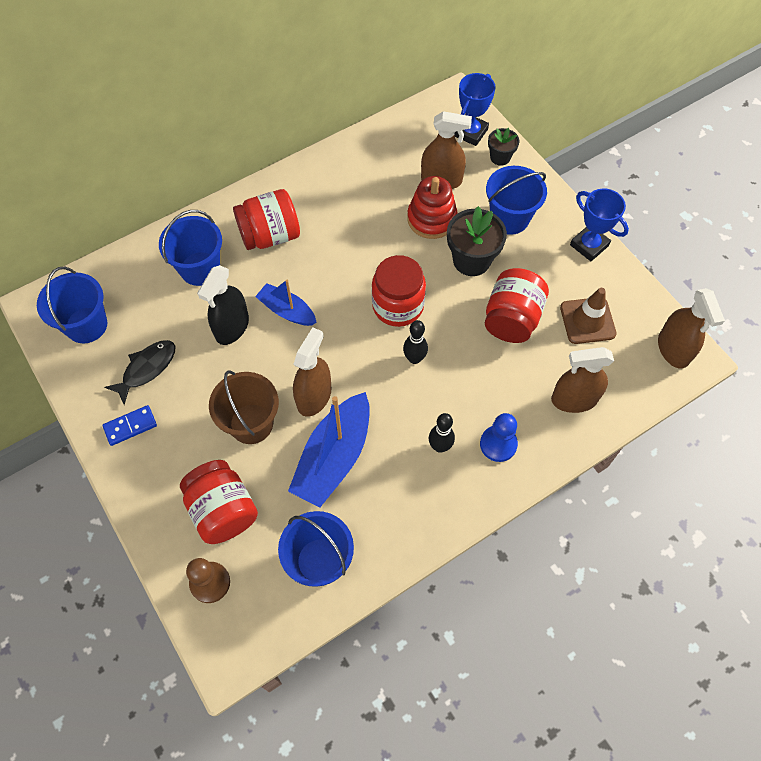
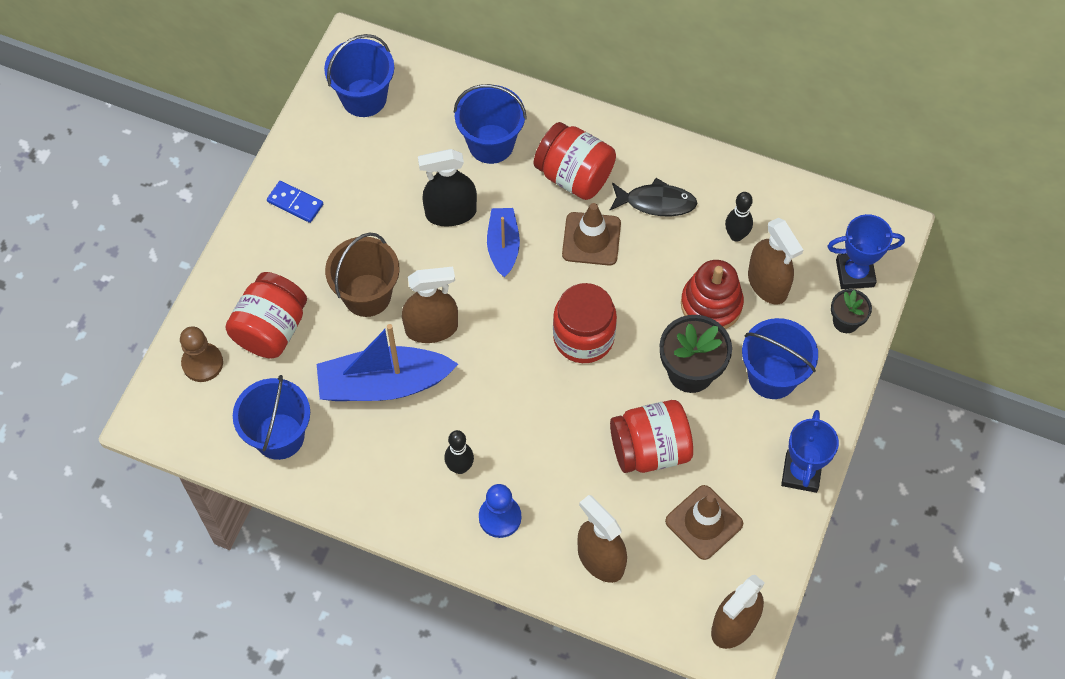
camera: 55 degrees right, 0 degrees up
black fish [105,340,175,405] -> black fish moved to [610,178,698,216]
black bowling pin [403,320,428,364] -> black bowling pin moved to [725,192,753,242]
none -> brown traffic cone [562,203,621,266]

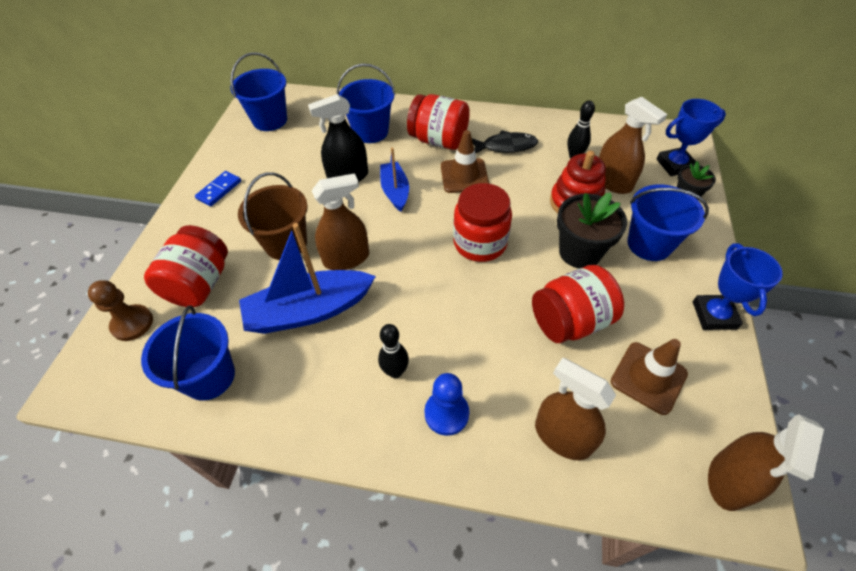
camera: 10 degrees left, 10 degrees down
blue domino [267,181,323,223] -> blue domino turned 75 degrees counterclockwise [195,171,241,206]

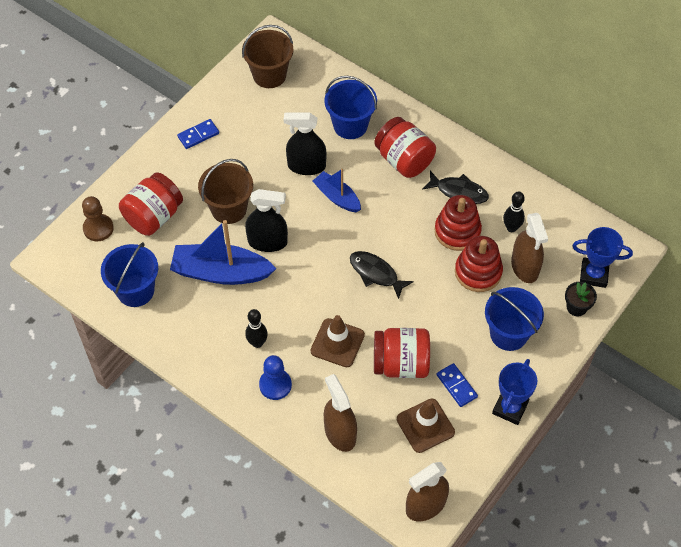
camera: 25 degrees right, 5 degrees up
blue bucket [230,52,287,131] -> brown bucket [242,25,293,88]
brown spray bottle [312,173,369,270] -> black spray bottle [245,189,288,252]
blue boat [380,148,409,212] -> blue boat turned 60 degrees counterclockwise [313,169,361,212]
brown traffic cone [441,130,489,193] -> brown traffic cone moved to [311,315,365,367]
red jar [453,183,512,262] -> black fish [350,251,414,299]
black flower pot [557,192,627,268] -> none
none -> red stacking toy [434,195,482,251]
none -> blue domino [437,363,478,407]

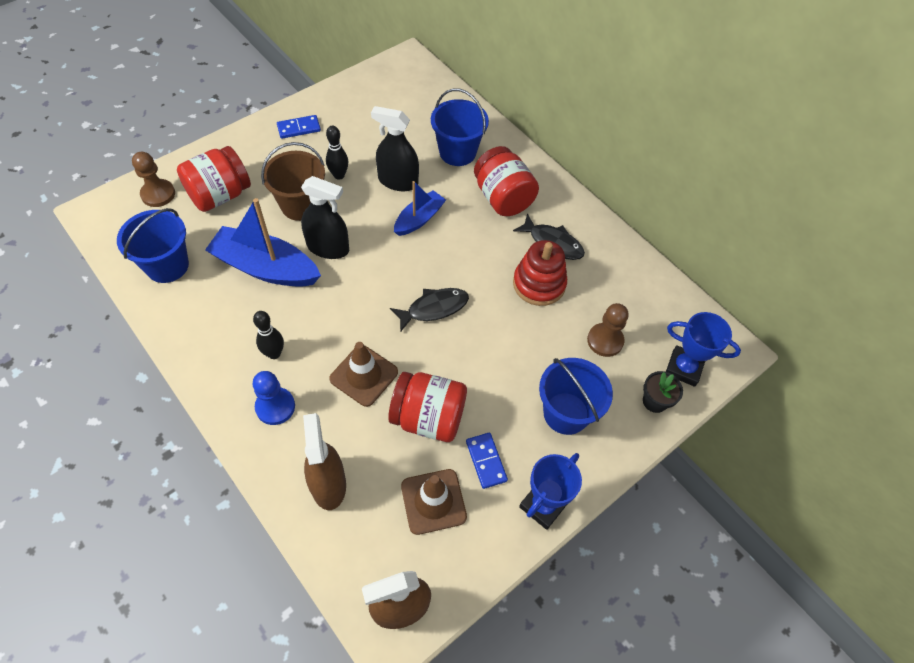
camera: 10 degrees right, 0 degrees up
brown bucket [242,25,293,88] -> none
blue boat [313,169,361,212] -> blue boat turned 75 degrees clockwise [394,181,446,236]
black fish [350,251,414,299] -> black fish turned 105 degrees clockwise [390,288,469,332]
red stacking toy [455,236,503,292] -> none
black bowling pin [503,191,525,232] -> black bowling pin moved to [326,126,349,180]
brown spray bottle [511,213,548,283] -> brown pawn [587,303,629,357]

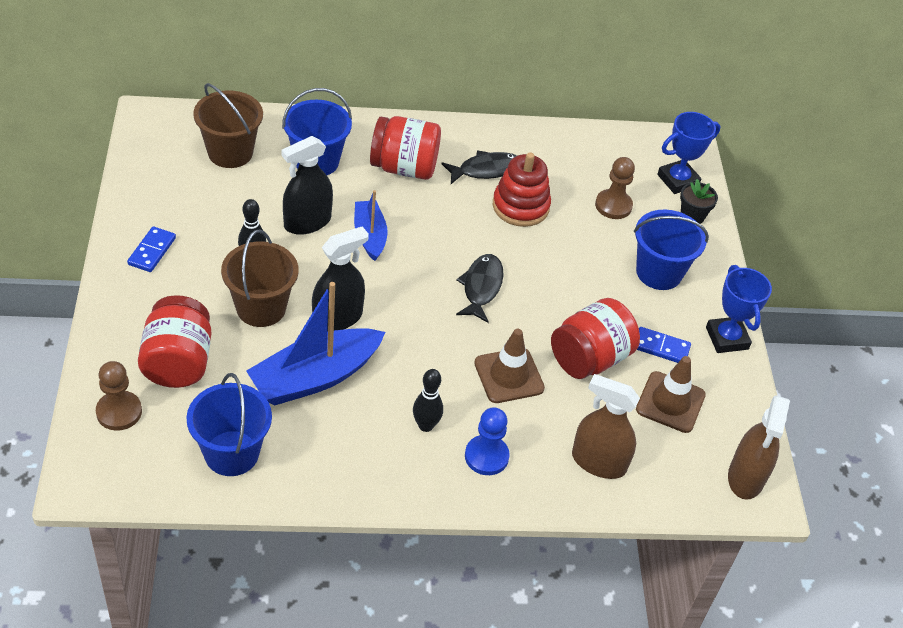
camera: 55 degrees left, 10 degrees down
none -> brown bucket [193,83,263,168]

